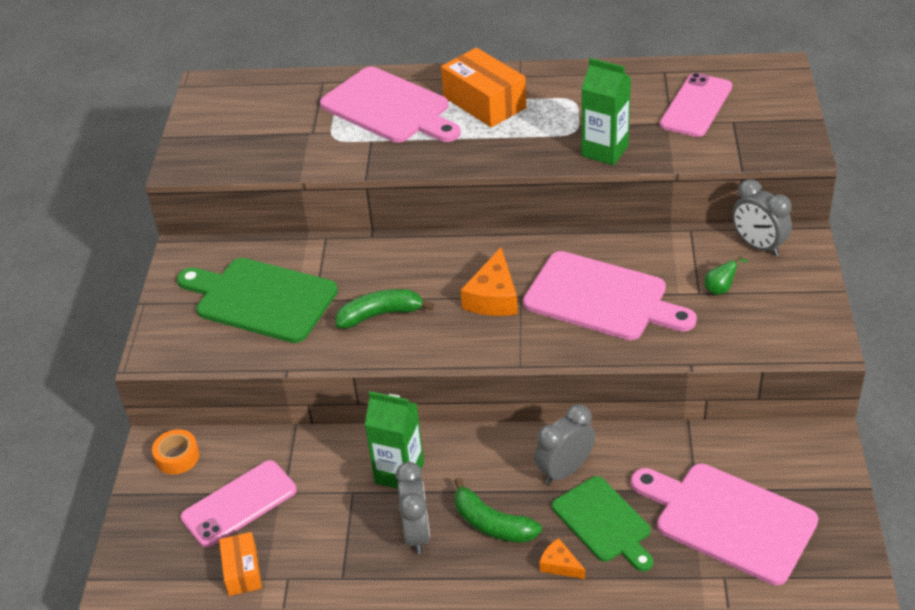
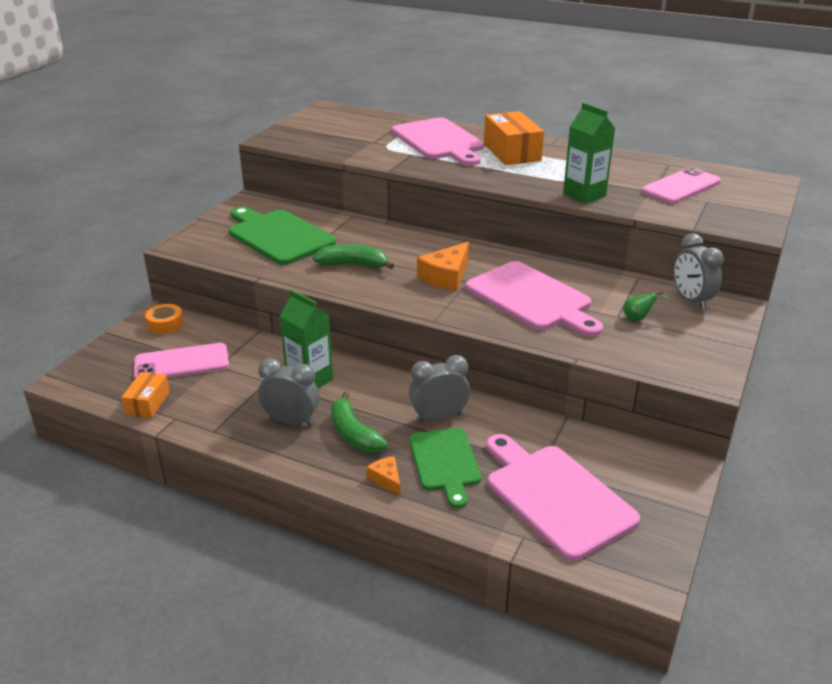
camera: 20 degrees right, 10 degrees down
grey clock [395,462,430,554] -> grey clock turned 90 degrees counterclockwise [258,358,319,426]

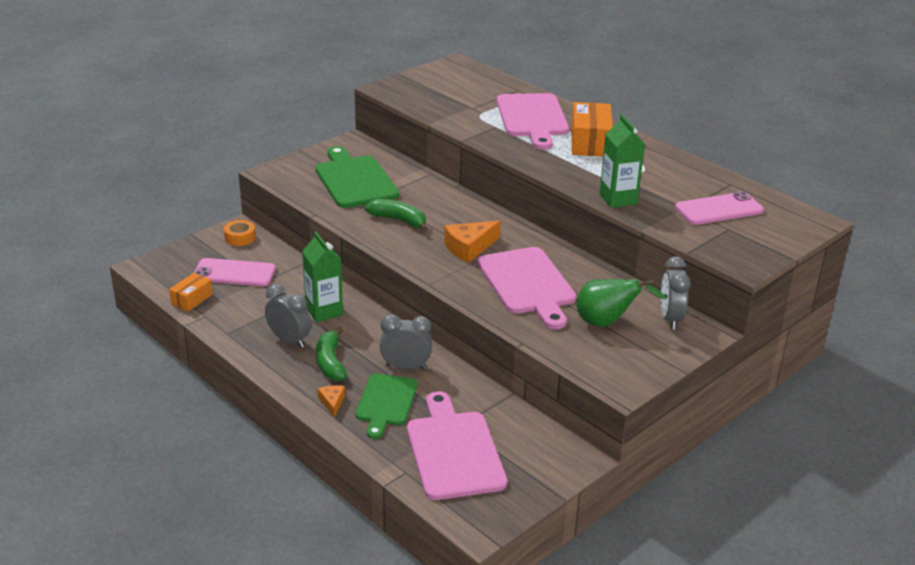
camera: 20 degrees right, 0 degrees up
green pear [623,291,669,321] -> green pear [576,279,667,327], size x2.08

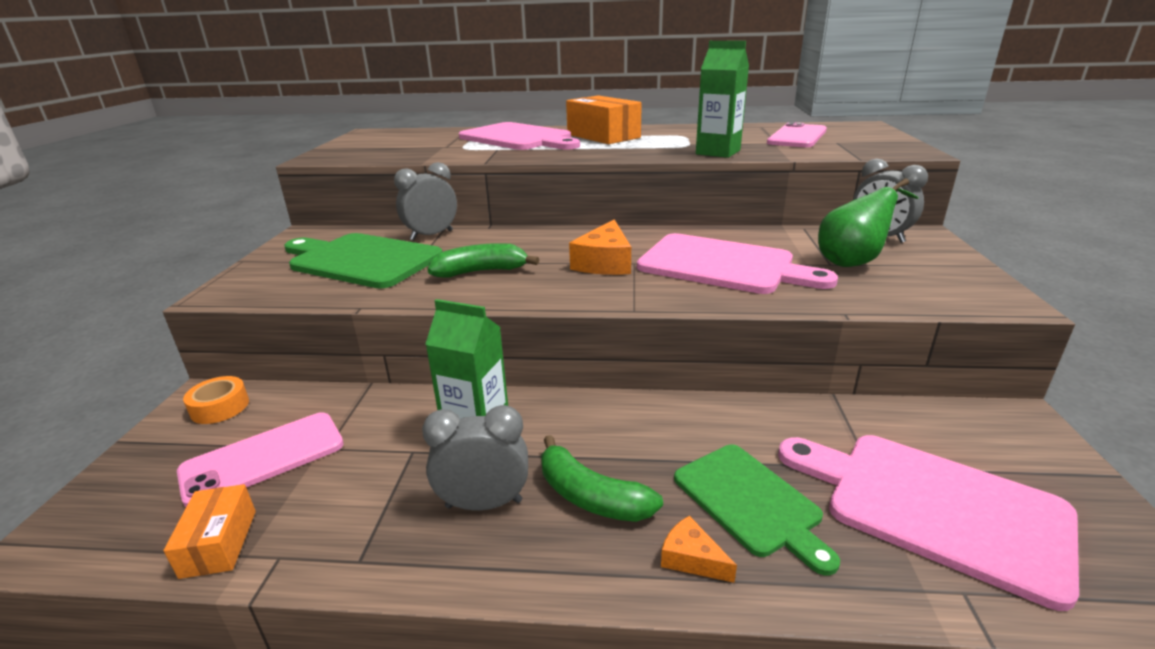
camera: 40 degrees left, 5 degrees down
grey clock [379,314,432,370] -> grey clock moved to [394,162,457,241]

